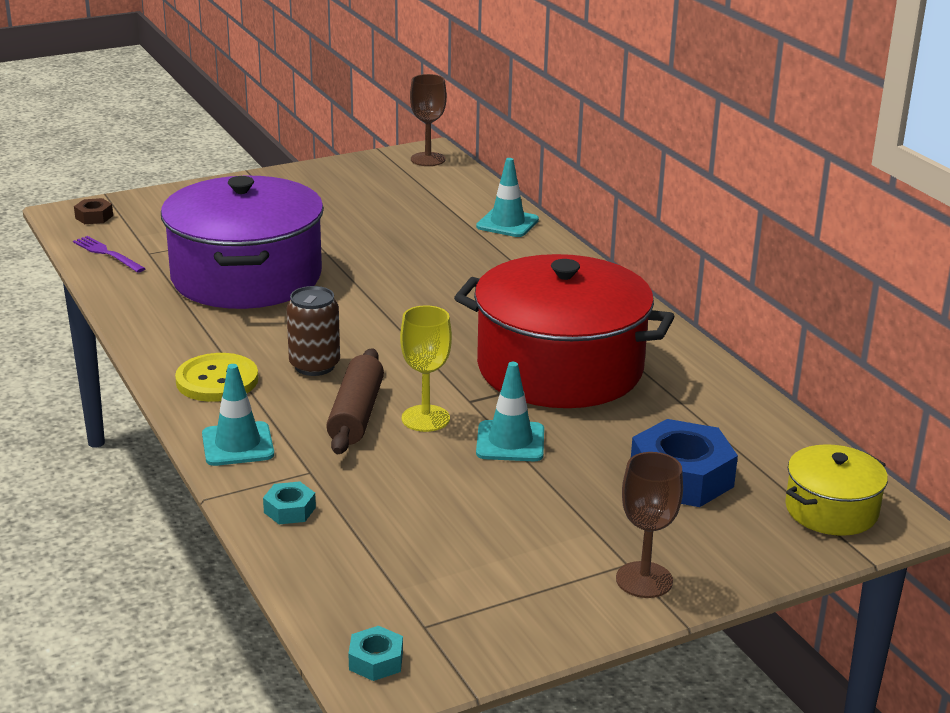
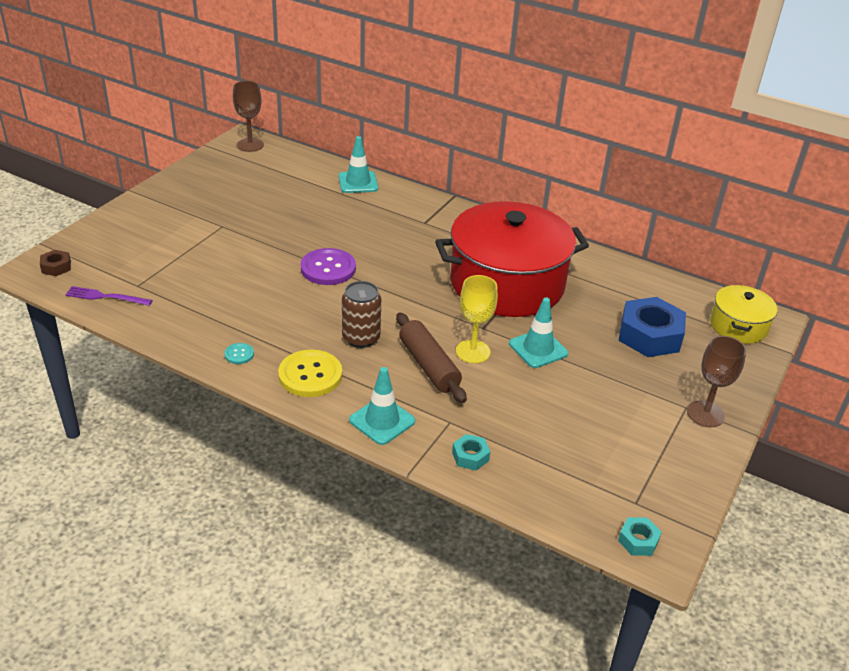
camera: 35 degrees left, 10 degrees up
purple pot [161,176,324,309] -> none
none -> turquoise button [224,343,254,364]
none -> purple button [301,248,356,285]

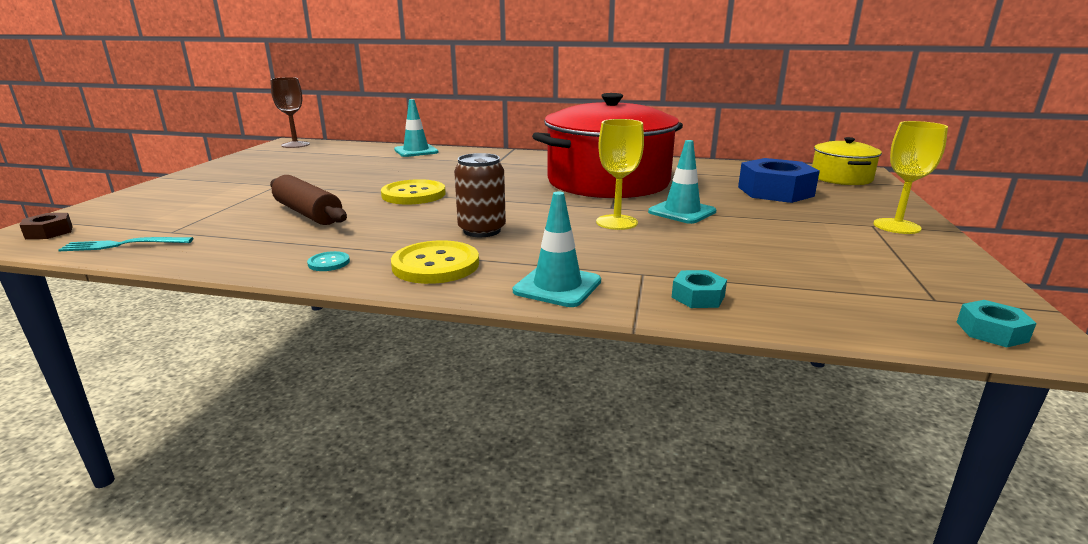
camera: 15 degrees left, 15 degrees down
purple fork [65,286,153,306] -> turquoise fork [58,237,193,251]
purple button [301,248,356,285] -> yellow button [381,179,446,204]
brown rolling pin [396,312,467,403] -> brown rolling pin moved to [270,175,347,225]
brown goblet [687,336,747,427] -> yellow goblet [873,121,948,234]

